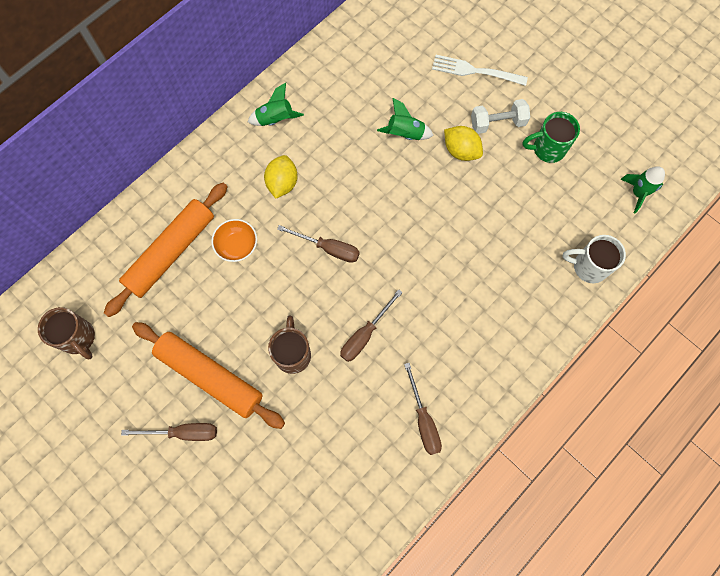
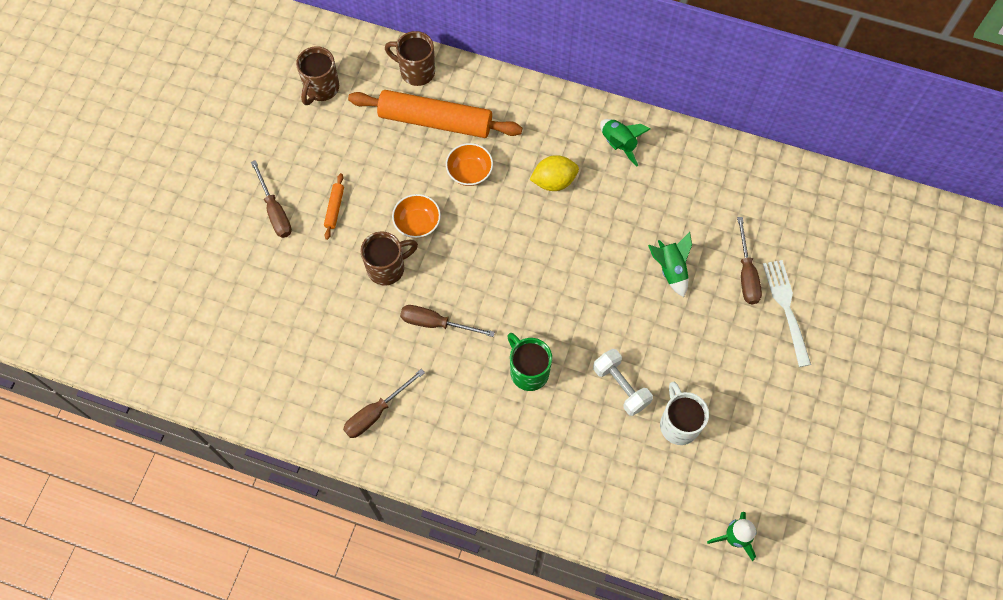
camera: 65 degrees right, 5 degrees down
orange rolling pin [132,322,285,429] -> orange rolling pin [324,173,344,240], size x0.40
brown screwdriver [277,225,360,263] -> brown screwdriver moved to [737,217,762,304]
yellow lemon [444,126,483,161] -> none
white dumbbell [471,99,530,134] -> white dumbbell moved to [593,349,653,416]
green mug [523,112,580,163] -> green mug moved to [507,333,552,391]
white mug [562,235,626,283] -> white mug moved to [660,382,709,445]
none -> brown mug [385,31,435,86]
none -> orange bowl [392,194,441,238]

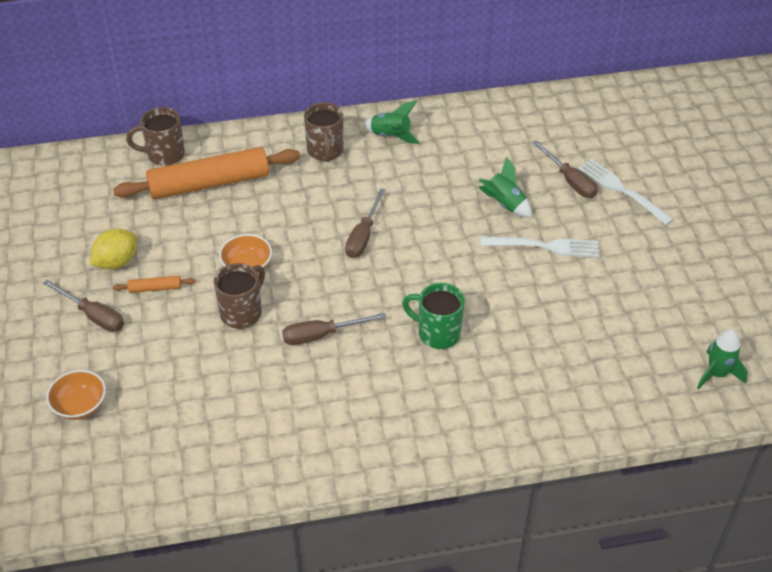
camera: 30 degrees left, 20 degrees down
brown mug [296,46,339,105] -> brown mug moved to [304,102,343,162]
orange rolling pin [324,173,344,240] -> orange rolling pin turned 75 degrees counterclockwise [113,276,196,293]
brown screwdriver [343,369,425,438] -> brown screwdriver moved to [345,188,386,258]
orange bowl [446,143,493,186] -> orange bowl moved to [46,370,106,420]
yellow lemon [529,155,579,191] -> yellow lemon moved to [90,228,137,269]
white dumbbell [593,349,653,416] -> none
white mug [660,382,709,445] -> none
none -> white fork [481,236,599,258]

